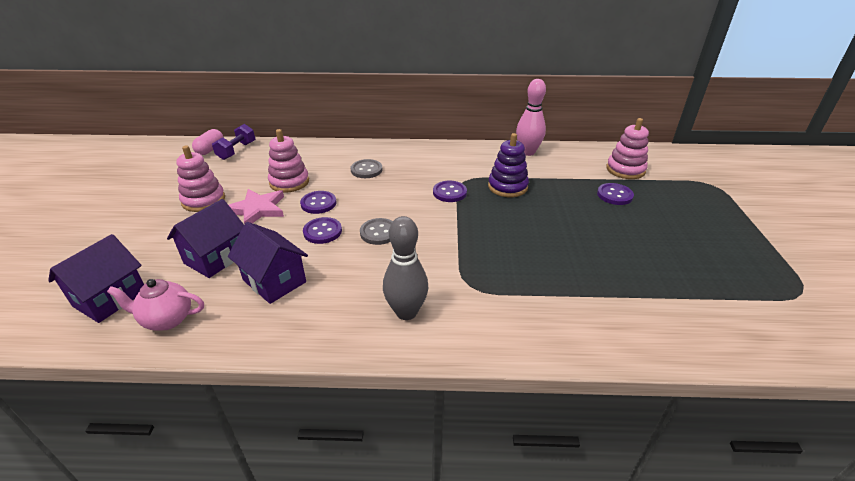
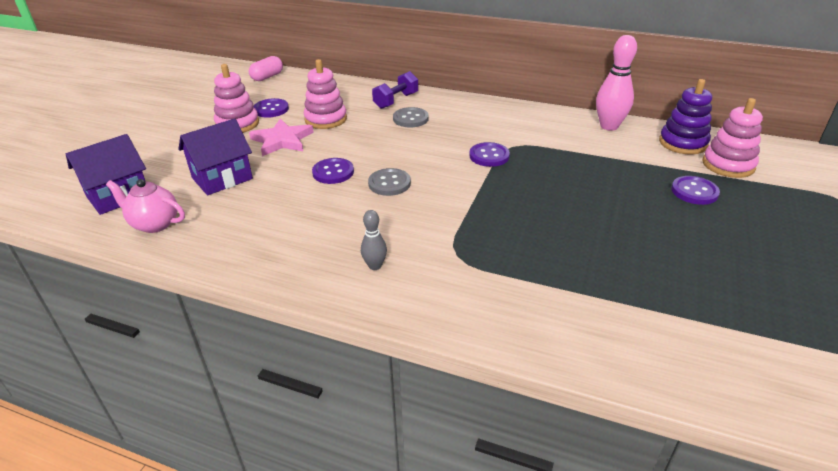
camera: 20 degrees right, 0 degrees up
purple dumbbell [212,124,255,160] -> purple dumbbell moved to [372,71,418,109]
purple house [228,222,308,304] -> none
purple button [300,191,336,214] -> purple button moved to [254,98,289,118]
grey bowling pin [383,216,428,320] -> grey bowling pin [361,210,387,270], size x0.53
purple stacking toy [488,133,529,197] -> purple stacking toy moved to [659,79,712,155]

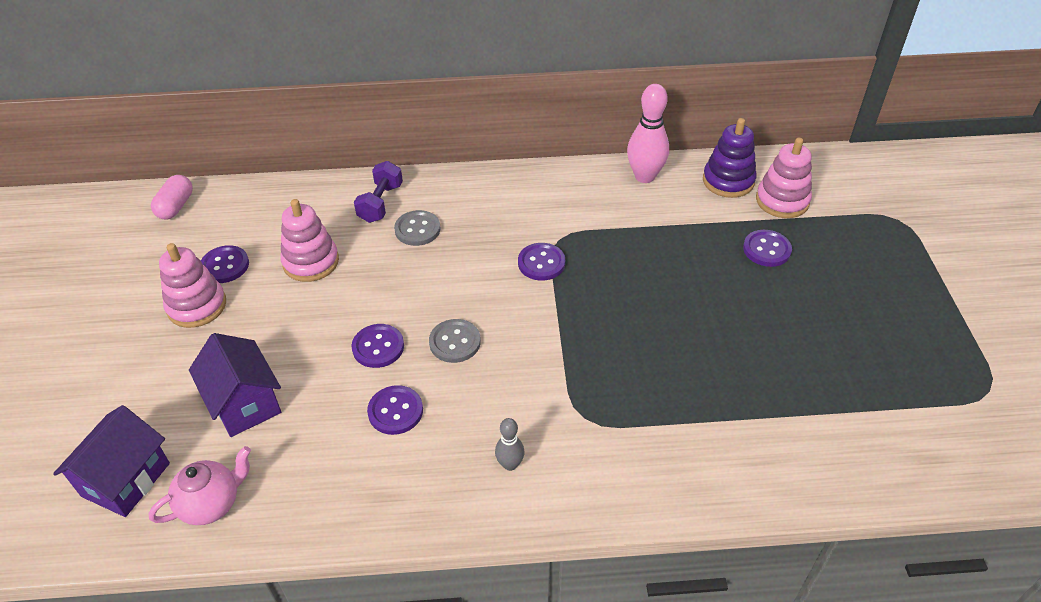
camera: 25 degrees left, 10 degrees up
pink teapot [106,179,185,233] -> pink teapot turned 150 degrees clockwise [148,446,251,525]
purple house [178,119,253,195] -> purple house turned 60 degrees counterclockwise [189,333,281,437]
pink star [249,118,314,156] -> none
none -> purple button [367,385,423,435]

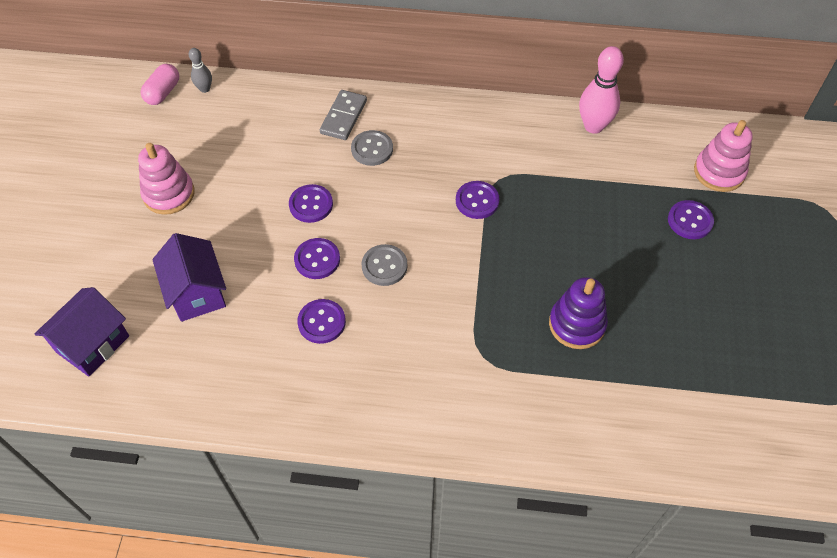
camera: 10 degrees right, 10 degrees up
pink teapot [148,446,251,525] -> none
purple button [201,245,249,283] -> purple button moved to [289,184,333,223]
pink stacking toy [280,199,339,282] -> none
purple dumbbell [354,161,403,223] -> grey domino [320,90,367,140]
grey bowling pin [495,418,525,471] -> grey bowling pin moved to [189,48,212,93]
purple stacking toy [703,118,757,198] -> purple stacking toy moved to [549,277,608,349]

